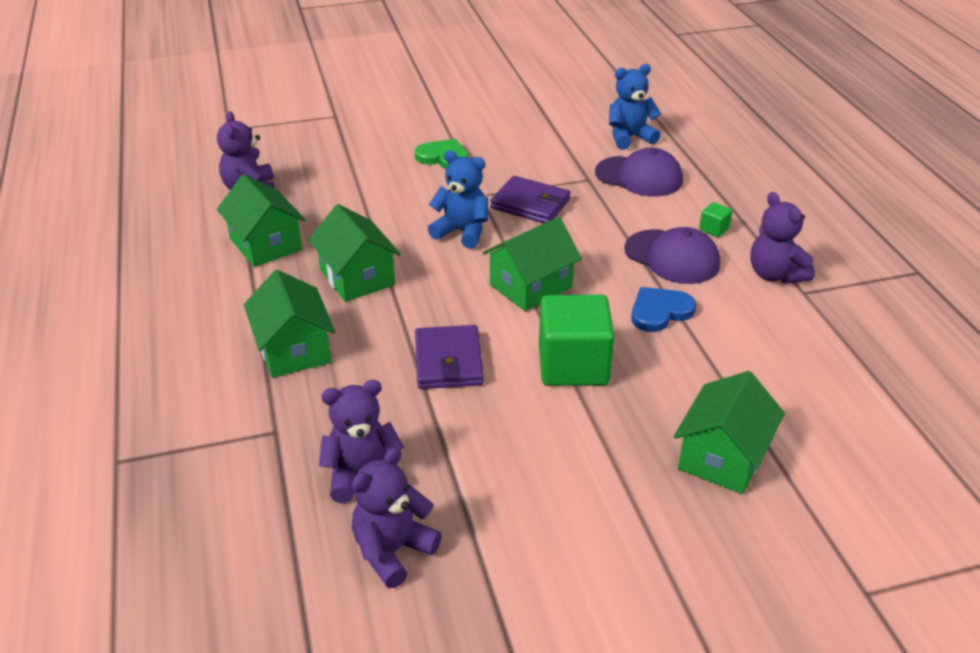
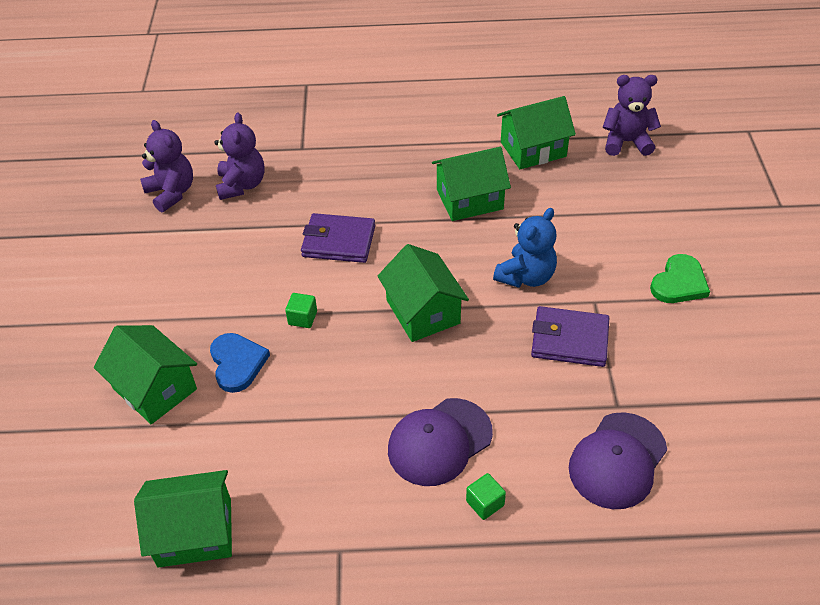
camera: 105 degrees right, 10 degrees up
green house [244,270,336,378] -> green house moved to [134,470,232,568]
purple wallet [491,176,570,223] -> purple wallet turned 60 degrees clockwise [531,306,609,367]
green cube [539,295,614,386] -> green cube [285,293,317,328], size x0.41
blue teddy bear [609,64,661,150] -> none
blue heart [631,287,696,332] -> blue heart moved to [210,333,270,393]
purple teddy bear [750,192,815,284] -> none

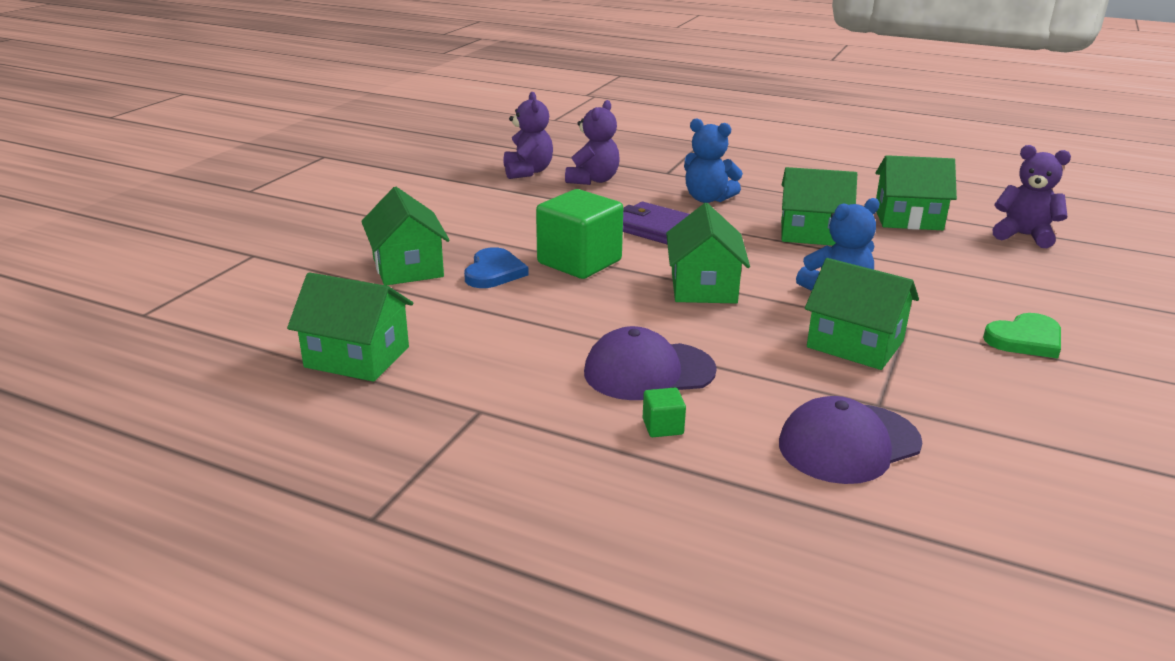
camera: 25 degrees right, 20 degrees down
green cube [285,293,317,328] -> green cube [536,189,623,279], size x2.42
purple wallet [531,306,609,367] -> green house [805,258,919,370]
none -> blue teddy bear [684,118,743,203]

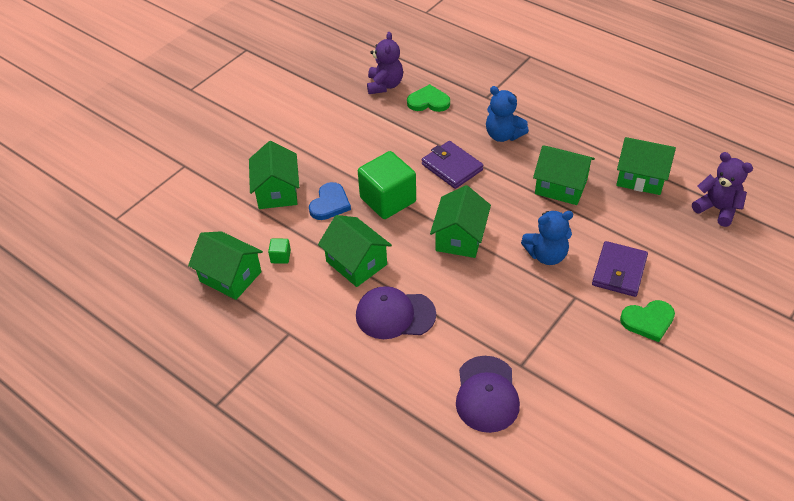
camera: 15 degrees right, 20 degrees up
purple teddy bear [565,100,620,185] -> green heart [407,84,450,112]
green cube [643,388,686,437] -> green cube moved to [268,238,291,264]
purple cap [779,396,923,484] -> purple cap turned 75 degrees counterclockwise [456,356,520,433]
green house [805,258,919,370] -> green house moved to [318,215,392,287]
none -> purple wallet [592,241,648,297]

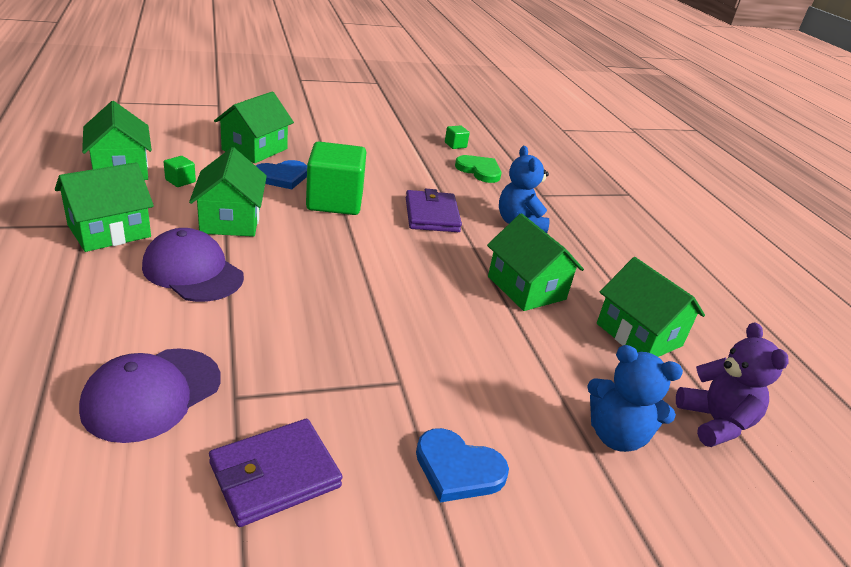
camera: 30 degrees right, 15 degrees down
purple teddy bear [367,32,403,94] -> green cube [445,125,470,149]
green house [430,185,491,258] -> green house moved to [55,162,154,252]
blue teddy bear [521,211,573,265] -> blue teddy bear moved to [587,345,683,452]
purple wallet [592,241,648,297] -> purple wallet moved to [209,419,343,527]
green heart [620,300,675,342] -> blue heart [416,428,509,502]

